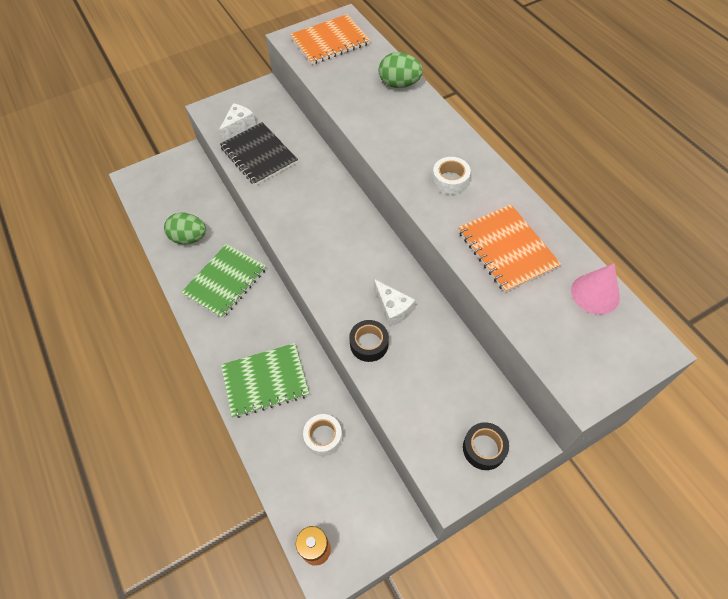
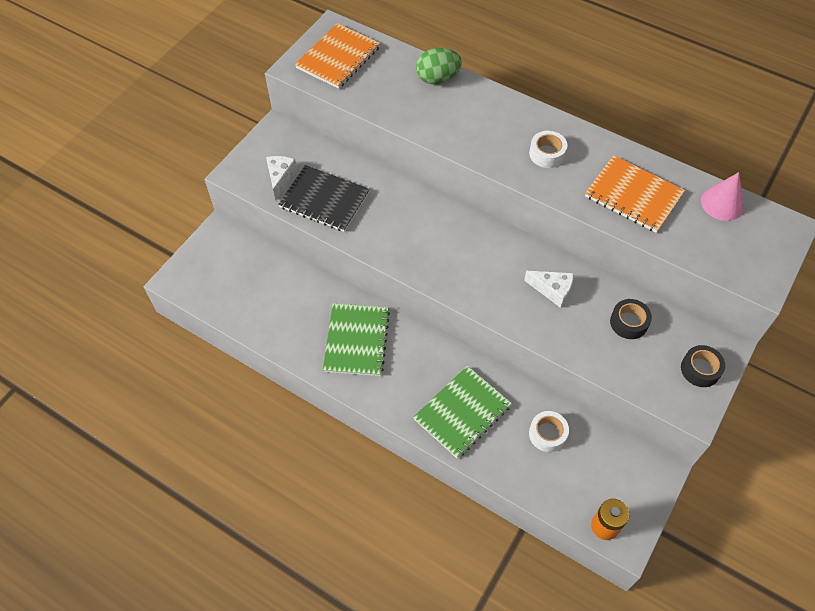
camera: 30 degrees left, 0 degrees up
green egg [164,212,206,244] -> none
black tape [349,320,389,362] -> black tape moved to [610,299,652,339]

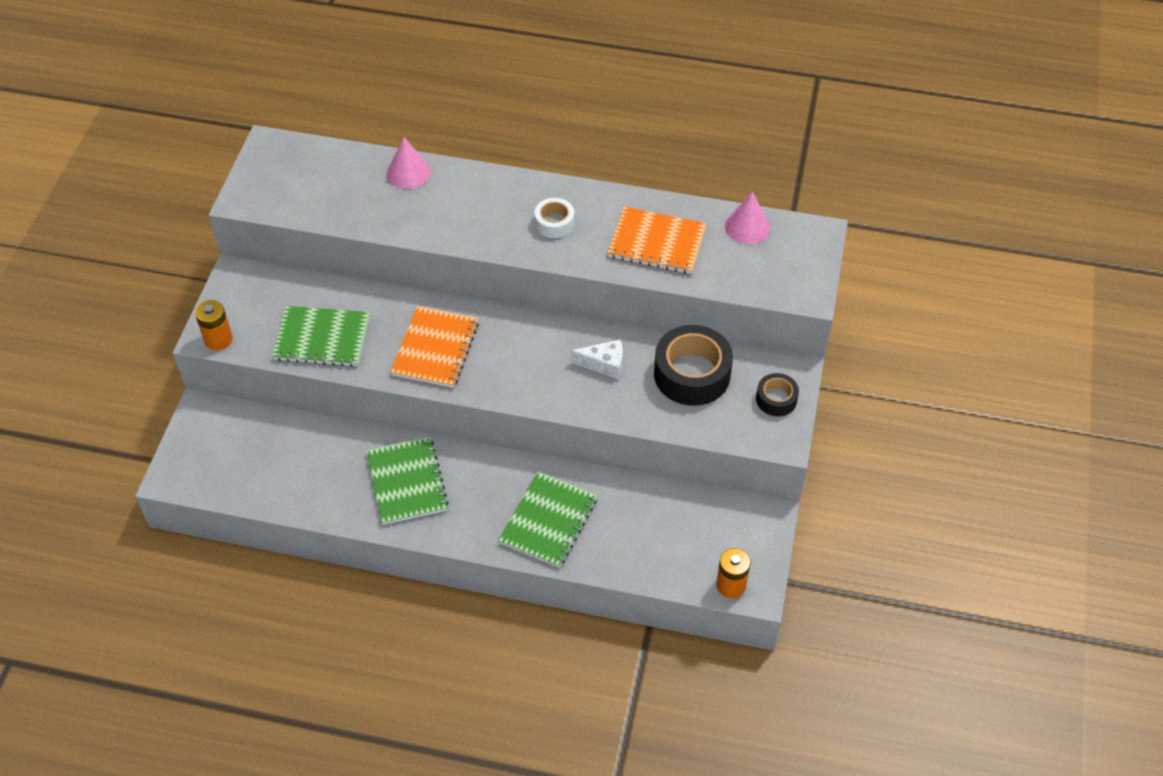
camera: 20 degrees left, 5 degrees down
white cheese [266,156,297,200] -> none
black notebook [278,165,370,232] -> green notebook [272,306,370,367]
orange notebook [295,23,380,89] -> orange notebook moved to [390,306,479,388]
green egg [416,48,462,84] -> pink cone [387,137,431,189]
white tape [529,411,569,452] -> none
black tape [610,299,652,339] -> black tape [654,325,733,406], size x1.89
none -> orange battery [195,300,233,350]

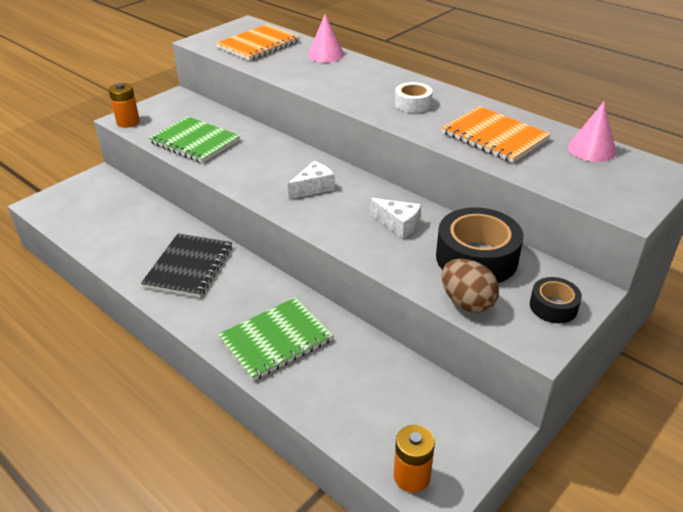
camera: 30 degrees right, 15 degrees down
green notebook [366,436,449,525] -> black notebook [141,233,232,297]
orange notebook [390,306,479,388] -> orange notebook moved to [216,24,300,61]
none -> white cheese [288,161,335,199]
none -> brown egg [442,259,499,313]

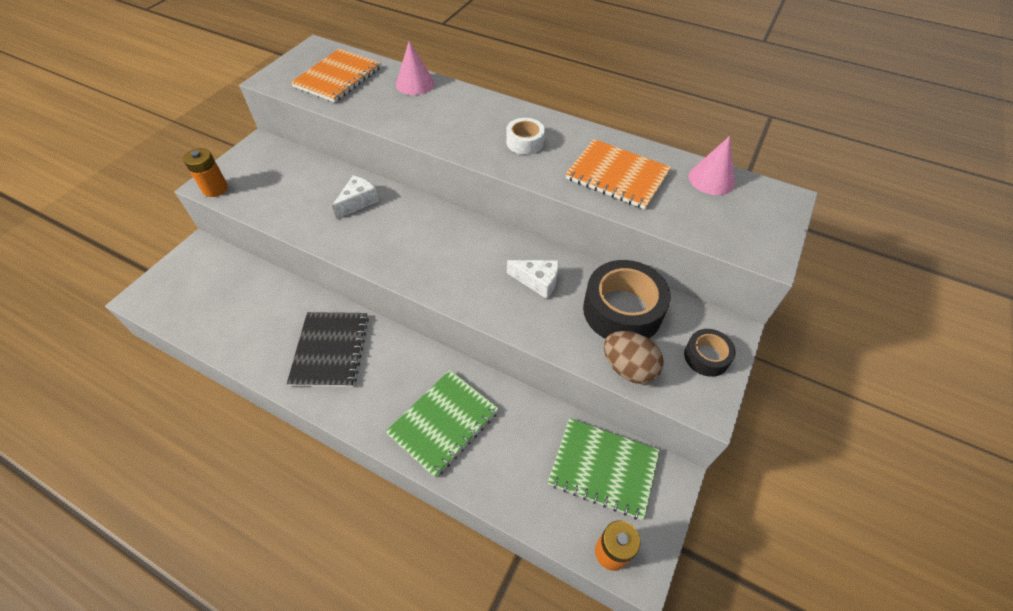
camera: 15 degrees left, 15 degrees up
green notebook [149,117,240,163] -> green notebook moved to [548,418,660,520]
white cheese [288,161,335,199] -> white cheese moved to [332,176,379,219]

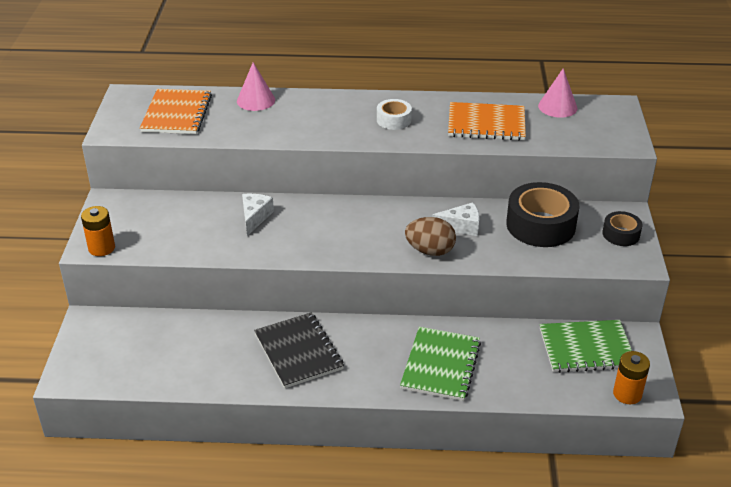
camera: 25 degrees left, 15 degrees down
brown egg [604,331,664,384] -> brown egg moved to [405,217,456,256]

